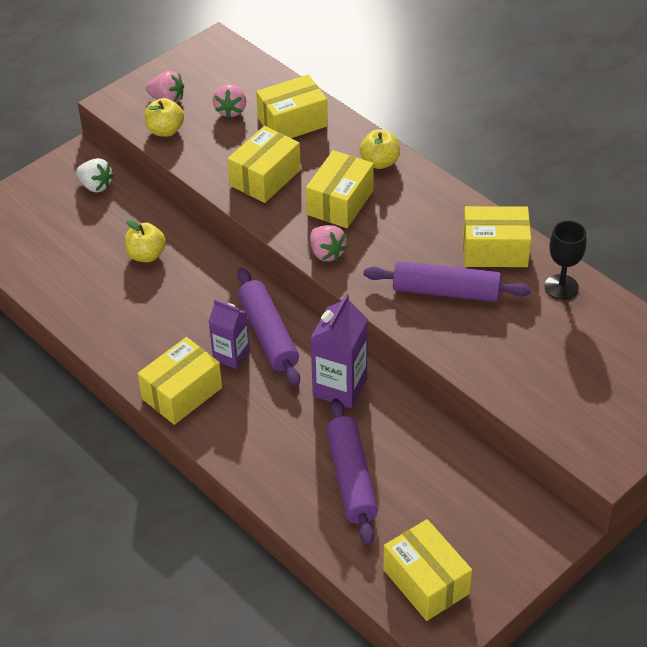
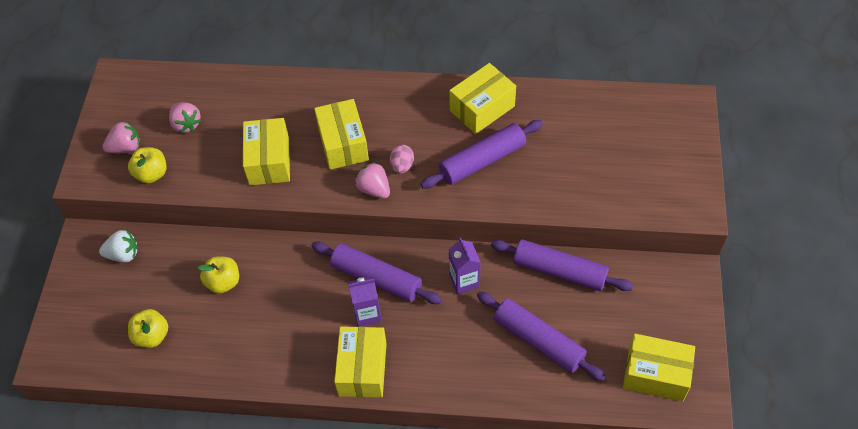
camera: 40 degrees left, 10 degrees up
yellow box [256,75,328,138] -> none
pink strawberry [310,225,347,261] -> pink strawberry turned 150 degrees counterclockwise [355,162,390,199]
purple carton [310,294,368,408] -> purple carton [449,238,481,294], size x0.66
yellow apple [360,129,400,169] -> yellow apple moved to [128,309,168,348]
black goblet [544,221,586,300] -> none
none -> pink egg [390,145,414,174]
none -> purple rolling pin [491,239,633,291]

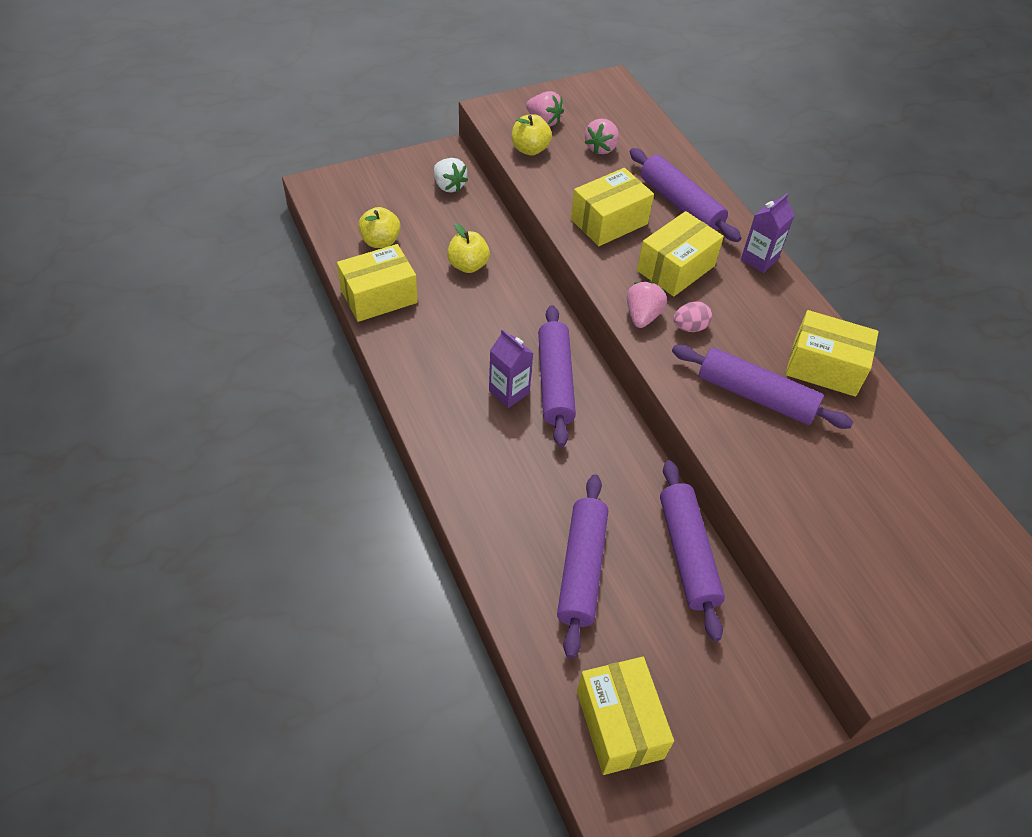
camera: 55 degrees right, 5 degrees down
yellow box [334,326,387,398] -> yellow box moved to [337,244,418,322]
purple carton [449,238,481,294] -> purple carton moved to [741,193,795,273]
none -> purple rolling pin [630,148,741,242]

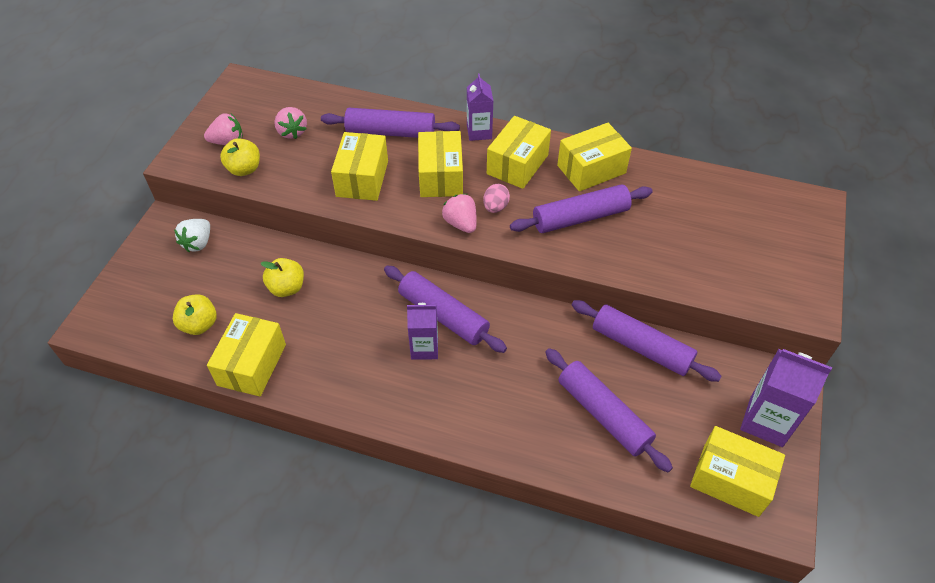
camera: 45 degrees left, 0 degrees up
white strawberry [434,158,468,192] -> white strawberry turned 105 degrees clockwise [174,219,210,252]
none -> yellow box [487,116,551,189]
none -> purple carton [740,349,832,447]

